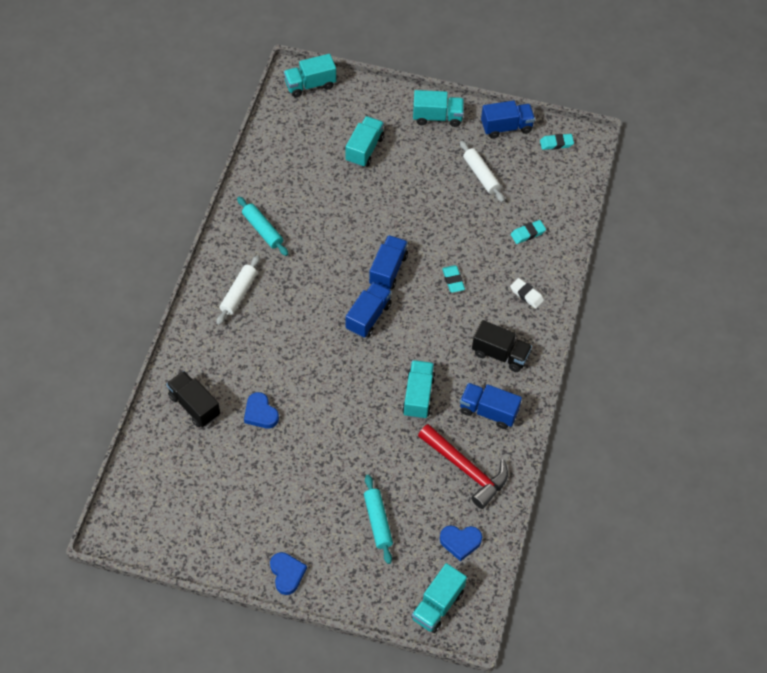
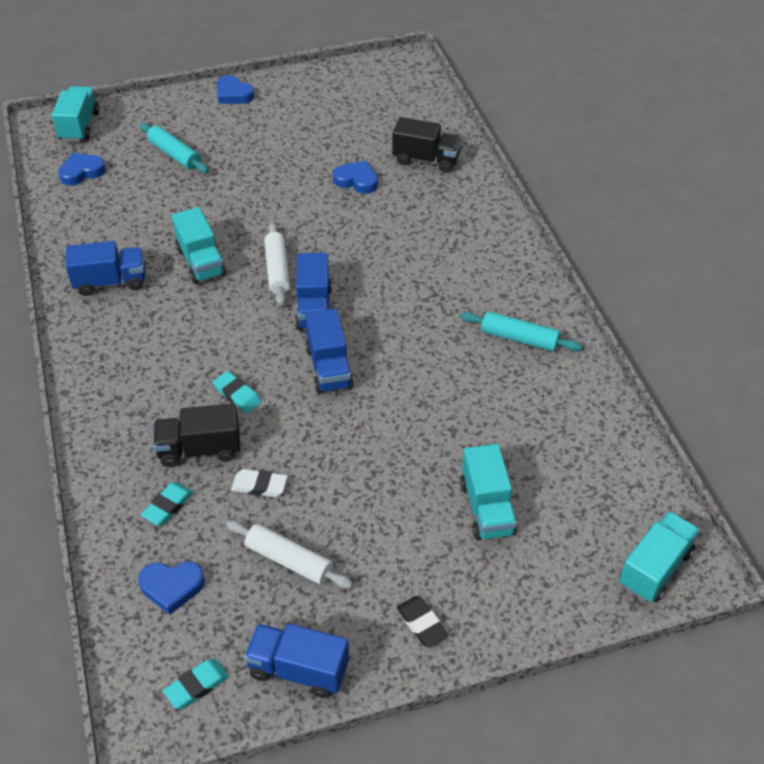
camera: 150 degrees right, 10 degrees down
white rolling pin [216,255,260,325] -> white rolling pin moved to [264,222,290,306]
turquoise truck [413,90,464,127] -> black eraser [397,596,448,647]
red hammer [418,424,508,509] -> none
black truck [472,320,532,372] -> black truck moved to [153,403,240,467]
blue truck [481,100,535,139] -> blue truck turned 60 degrees clockwise [244,623,349,698]
white eraser [510,278,544,309] -> white eraser moved to [231,469,288,497]
none -> blue heart [138,561,205,615]

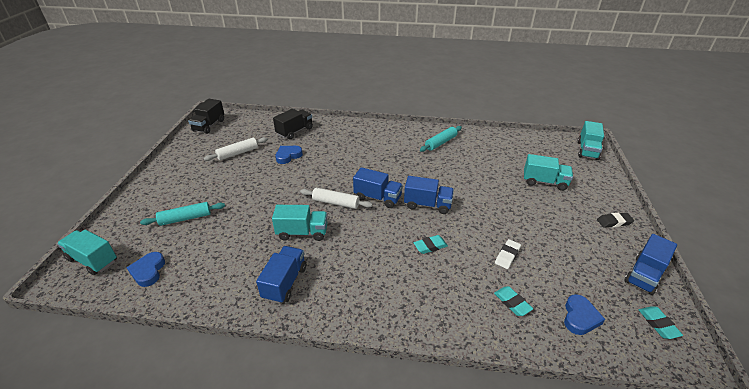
camera: 65 degrees left, 10 degrees down
black truck [153,403,240,467] -> black truck moved to [188,99,224,134]
blue heart [217,75,254,104] -> none
white rolling pin [226,520,353,589] -> white rolling pin moved to [204,137,268,161]
turquoise truck [619,511,700,602] -> turquoise truck turned 135 degrees counterclockwise [578,121,604,160]

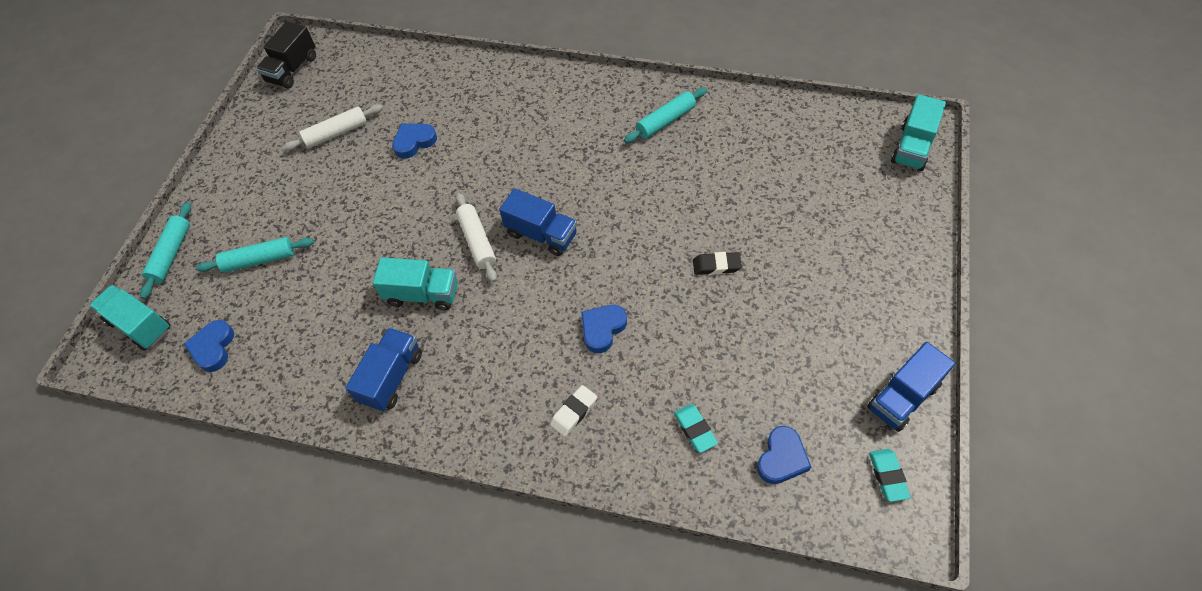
camera: 10 degrees right, 20 degrees up
black truck [273,109,313,140] -> none
white rolling pin [300,188,372,209] -> white rolling pin turned 45 degrees clockwise [456,193,497,282]
blue truck [404,176,454,214] -> none
turquoise eraser [413,235,448,254] -> blue heart [581,305,627,353]
white eraser [495,239,521,269] -> white eraser moved to [550,385,597,437]
turquoise truck [524,154,573,191] -> none
black eraser [597,213,634,228] -> black eraser moved to [693,252,742,275]
none -> turquoise rolling pin [140,202,191,299]

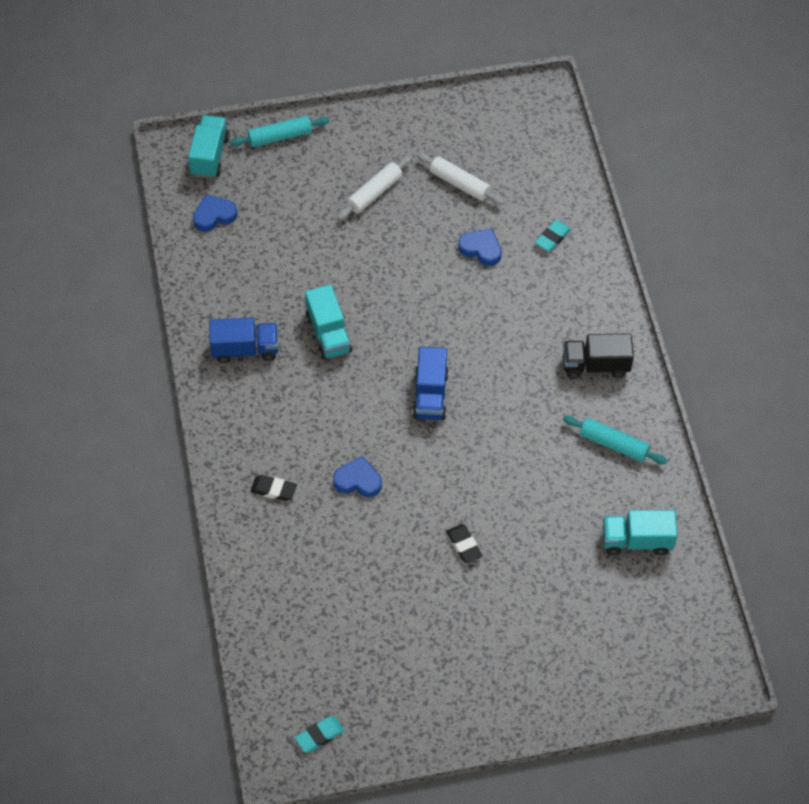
camera: 60 degrees right, 0 degrees up
turquoise rolling pin [196,237,314,273] -> none
black truck [256,21,316,89] -> black truck moved to [563,333,634,379]
white rolling pin [456,193,497,282] -> white rolling pin moved to [337,156,412,220]
white eraser [550,385,597,437] -> black eraser [250,475,297,501]
turquoise eraser [674,404,718,453] -> turquoise eraser moved to [535,220,571,251]
blue heart [757,426,811,484] -> none
blue truck [867,342,955,432] -> none
turquoise truck [891,94,946,171] -> turquoise truck moved to [602,510,678,555]

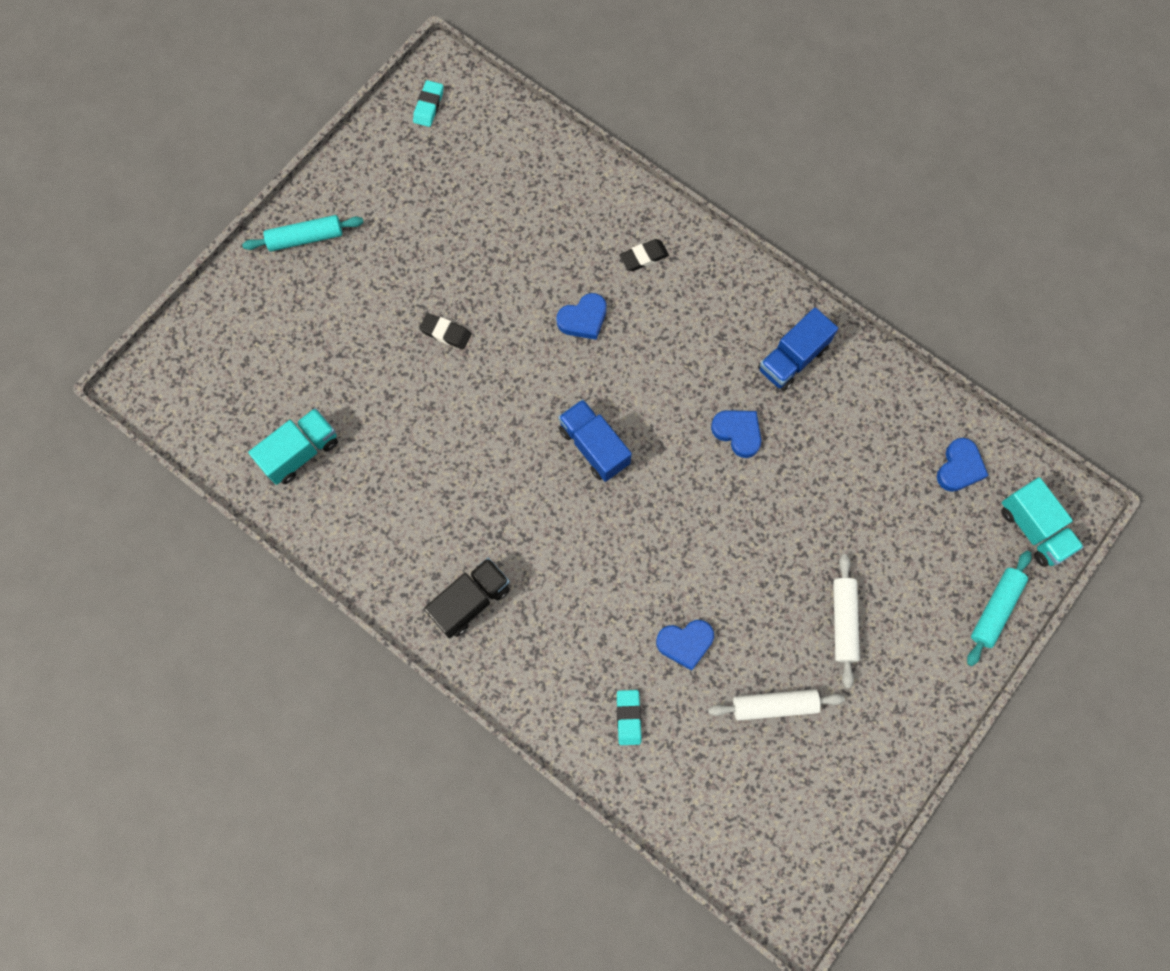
camera: 140 degrees right, 15 degrees up
turquoise truck [305,284,352,360] -> blue heart [711,410,761,458]
turquoise rolling pin [563,416,668,464] -> turquoise rolling pin moved to [242,215,364,251]

